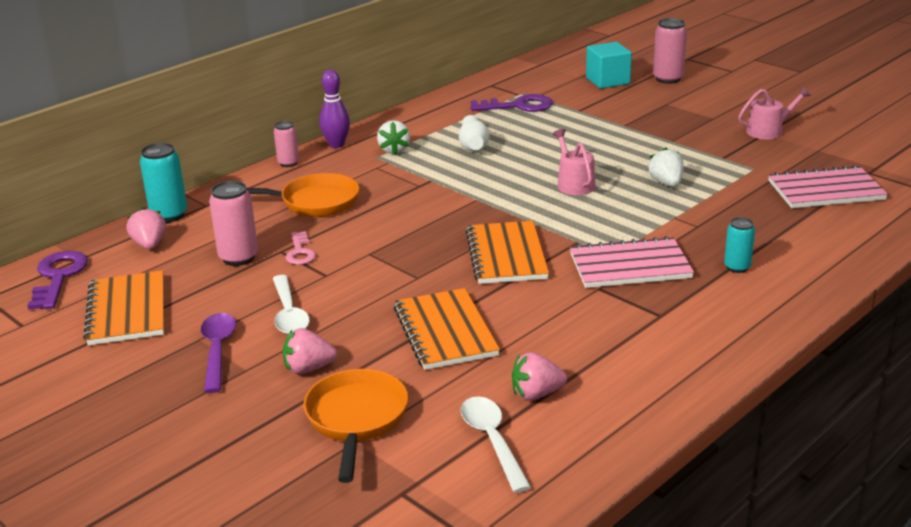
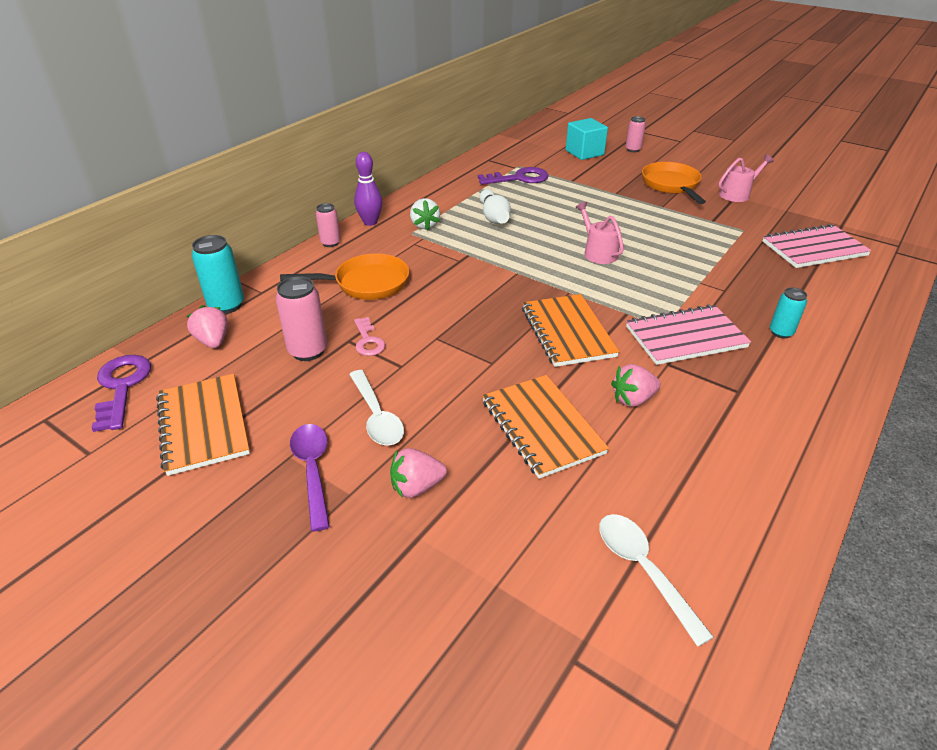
camera: 10 degrees left, 10 degrees up
orange pan [304,369,408,483] -> orange pan moved to [642,162,706,204]
pink strawberry [512,352,567,401] -> pink strawberry moved to [611,364,661,407]
white strawberry [648,147,684,187] -> none
pink can [653,18,687,84] -> pink can [626,116,646,152], size x0.63

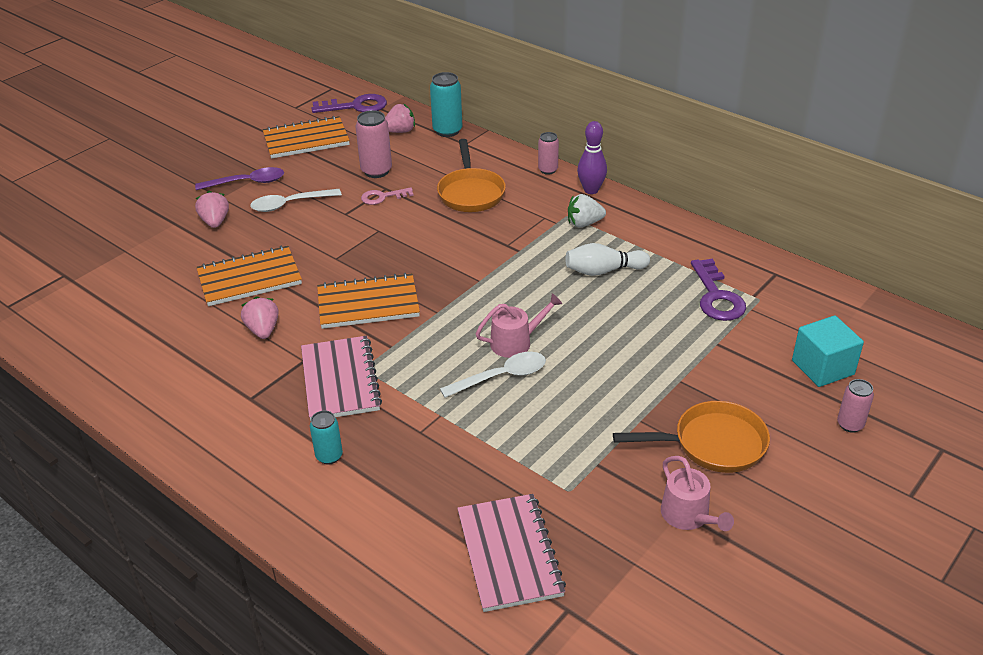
camera: 95 degrees right, 0 degrees up
white spoon [599,514,714,647] -> white spoon moved to [440,352,546,398]

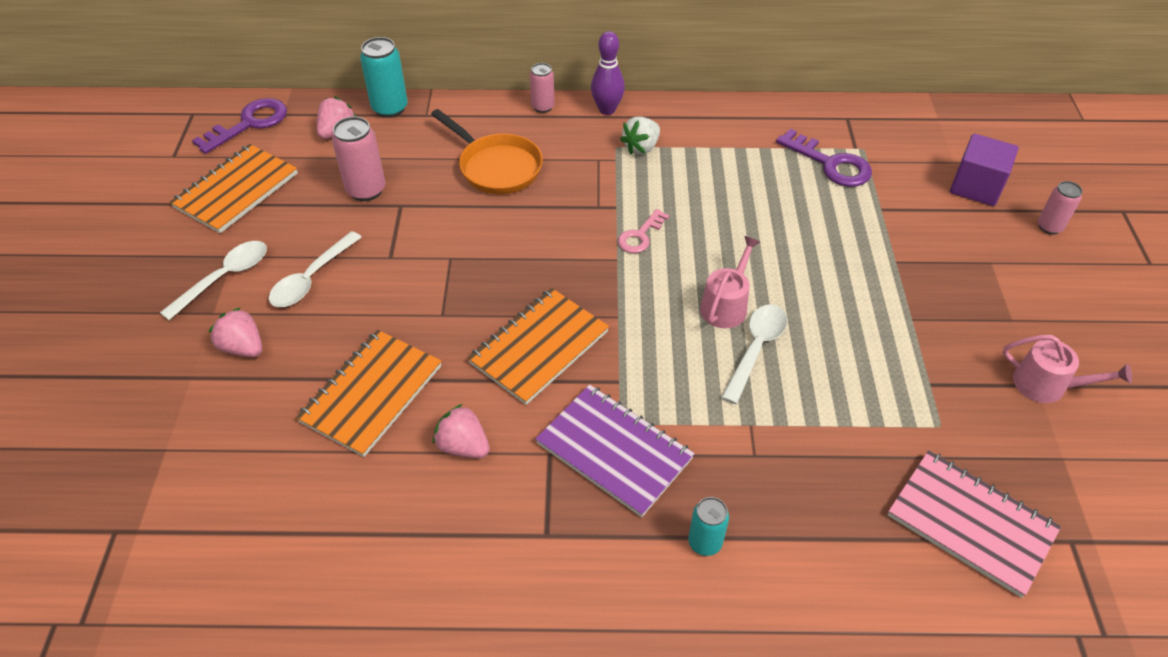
camera: 40 degrees left, 10 degrees up
purple spoon [195,167,284,190] -> white spoon [160,241,267,320]
pink notebook [301,336,382,421] -> purple notebook [536,384,695,517]
pink key [361,187,414,205] -> pink key moved to [618,209,669,253]
white bowling pin [565,243,650,276] -> none
orange pan [613,401,770,473] -> none
turquoise cube [792,316,864,387] -> purple cube [950,133,1019,206]

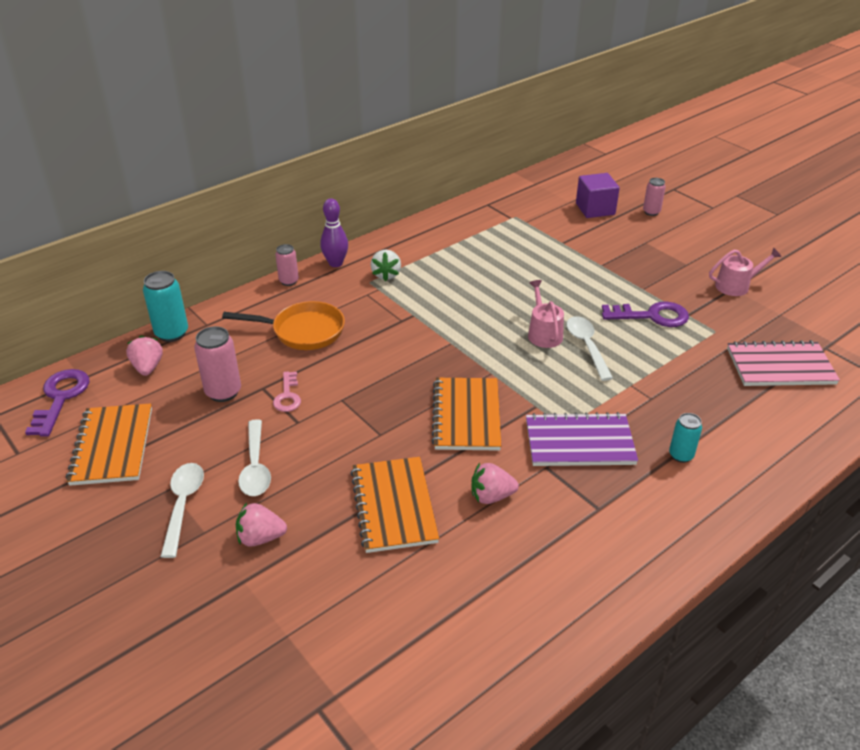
camera: 40 degrees left, 10 degrees down
pink key [618,209,669,253] -> pink key moved to [273,372,301,412]
purple key [776,129,872,187] -> purple key moved to [602,302,689,327]

